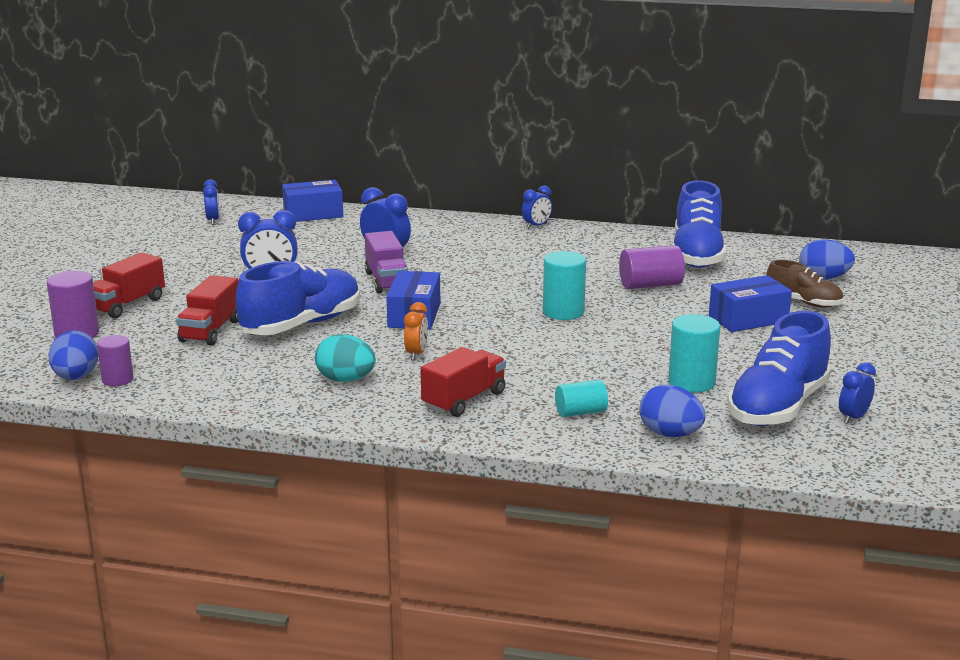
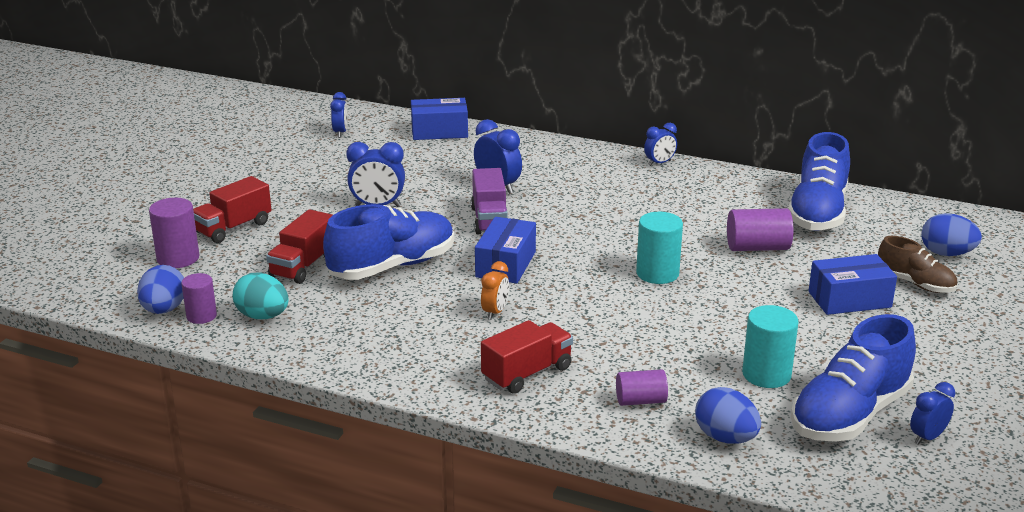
camera: 10 degrees right, 5 degrees up
turquoise egg [315,334,376,382] -> turquoise egg moved to [233,273,289,319]
turquoise cylinder [555,380,608,417] -> purple cylinder [616,369,668,406]

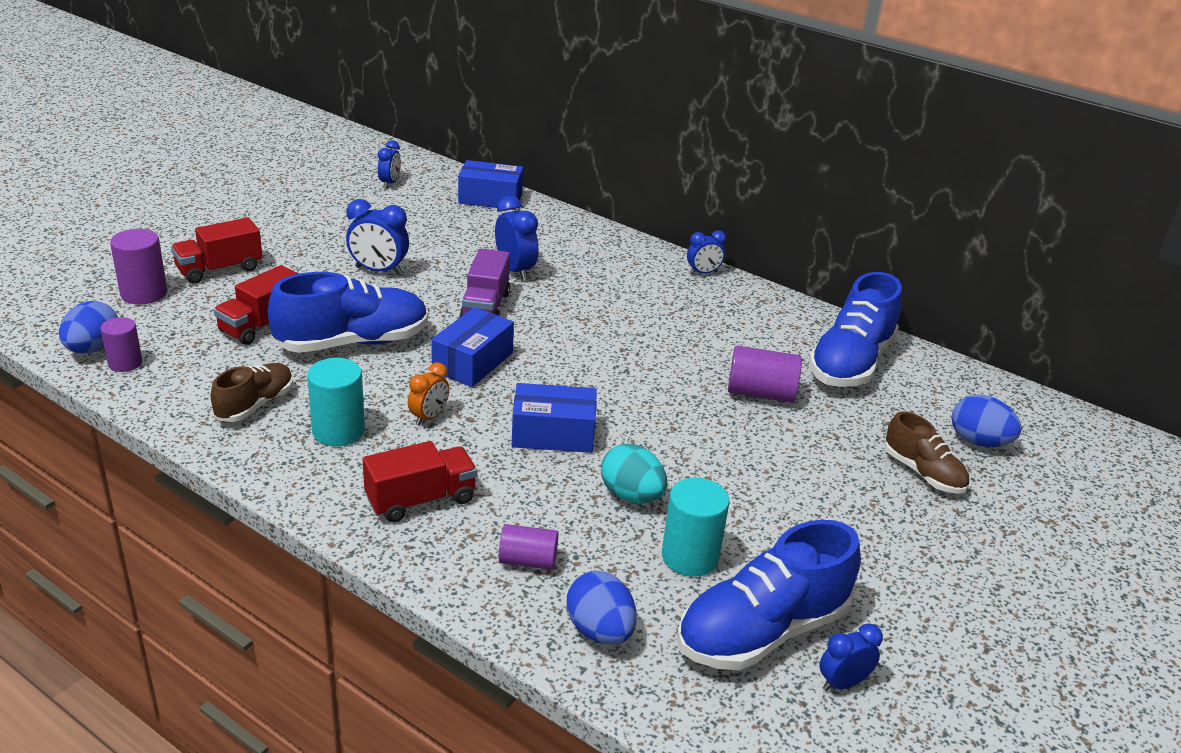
camera: 10 degrees right, 5 degrees up
turquoise egg [233,273,289,319] -> turquoise egg moved to [601,444,667,503]
turquoise cylinder [636,212,683,284] -> turquoise cylinder moved to [307,358,365,446]
blue box [809,254,897,315] -> blue box moved to [511,383,597,453]
none -> brown shoe [211,363,293,422]

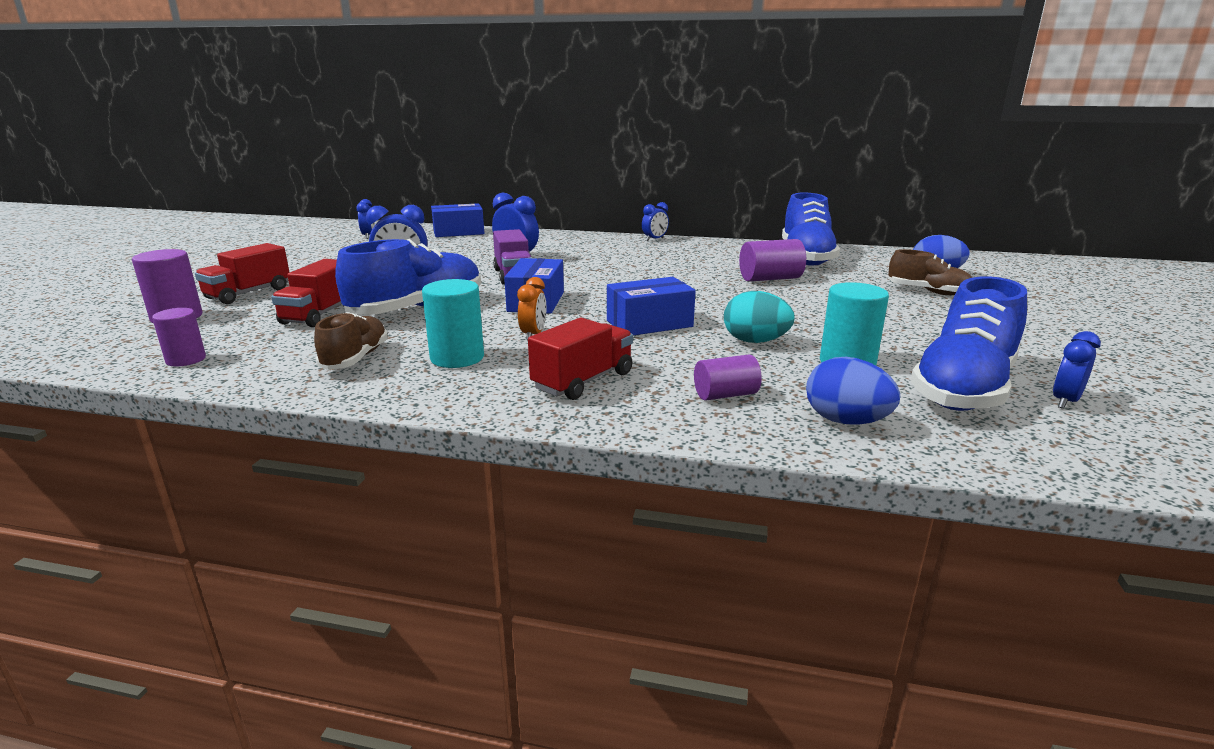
camera: 20 degrees left, 10 degrees down
blue egg [59,301,118,354] -> none

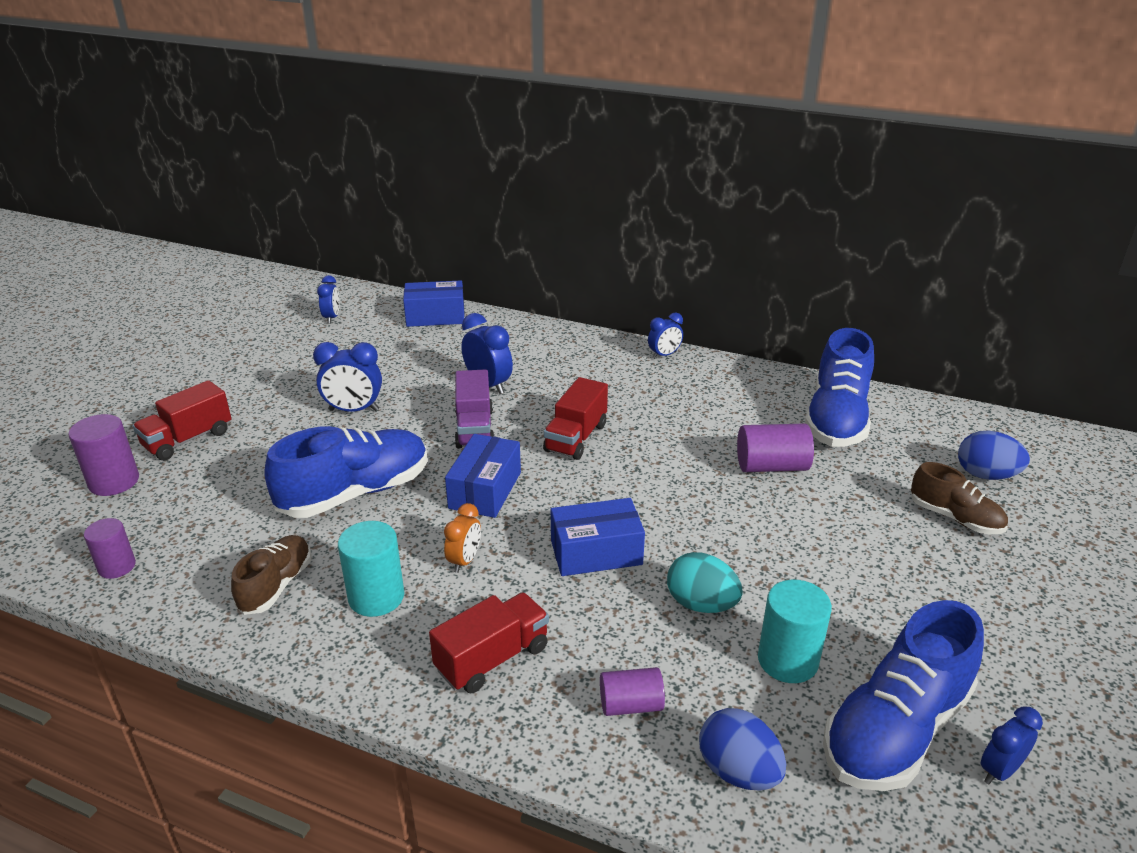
camera: 10 degrees right, 10 degrees up
red truck [271,259,344,327] -> red truck moved to [543,377,608,460]

